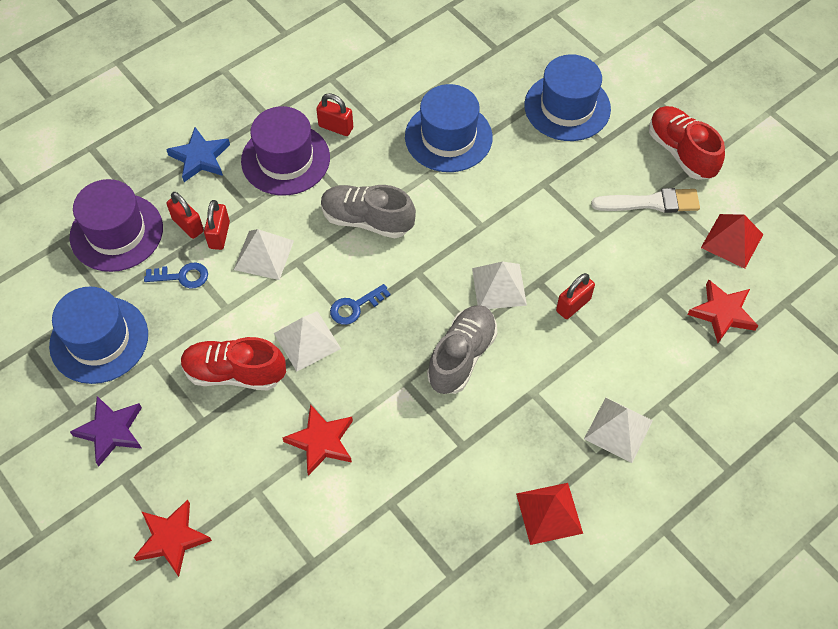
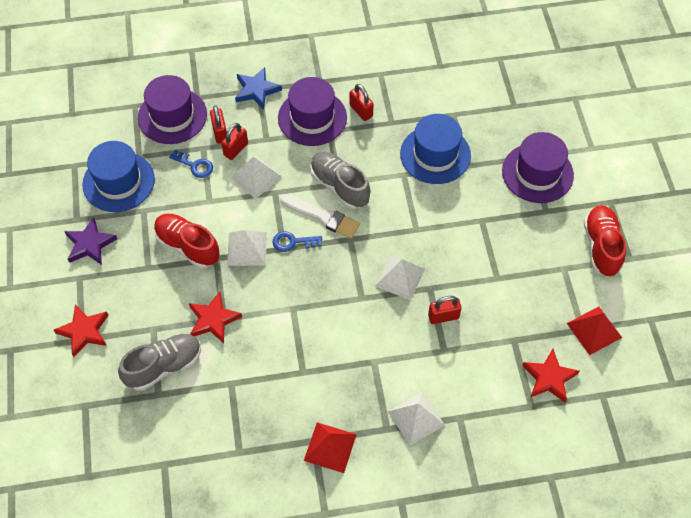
camera: 30 degrees right, 0 degrees up
grey shoe [427,305,497,394] -> grey shoe moved to [118,334,201,391]
blue hat [524,54,611,141] -> purple hat [502,132,574,203]
white brush [591,188,700,213] -> white brush moved to [280,194,360,239]

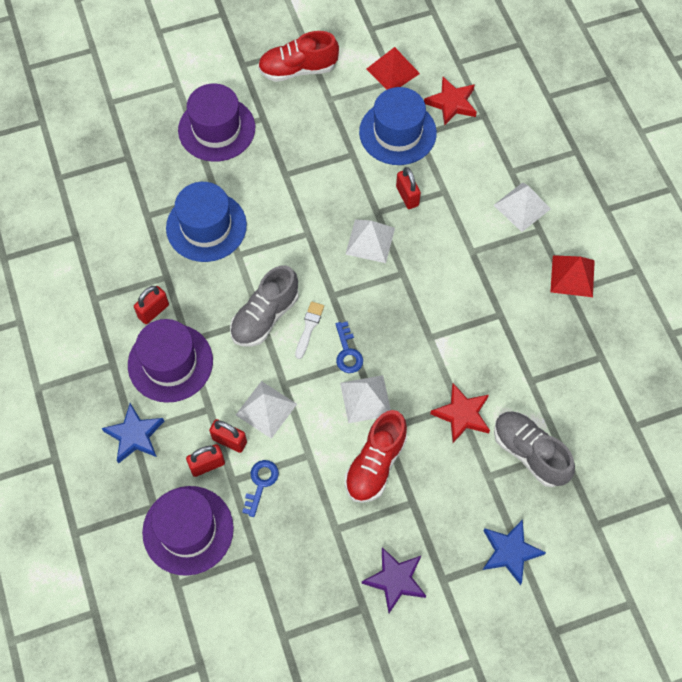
camera: 100 degrees left, 5 degrees up
red star [54,304,109,357] -> blue star [483,519,546,585]
blue hat [82,141,155,212] -> blue hat moved to [359,87,437,165]
white brush [280,194,360,239] -> white brush [295,301,324,359], size x0.64

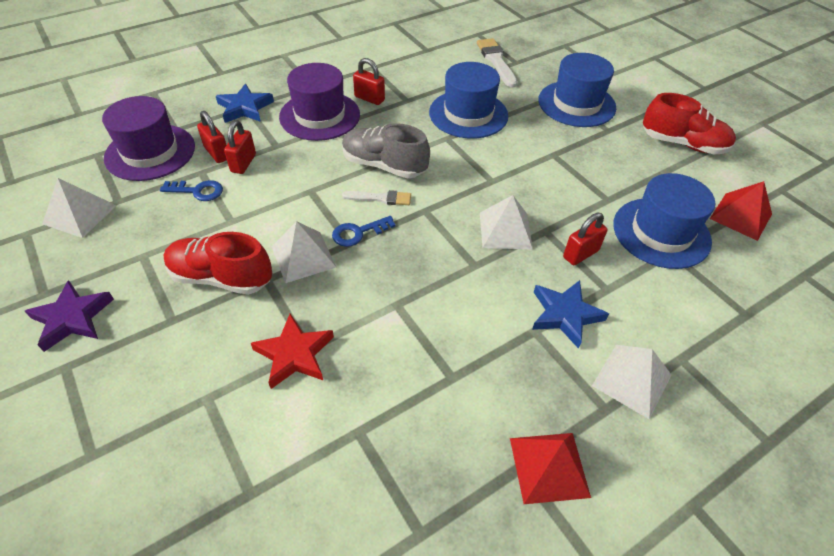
camera: 75 degrees right, 15 degrees down
purple hat [178,83,255,162] -> blue hat [538,53,616,127]
white pyramid [236,381,297,439] -> white pyramid moved to [42,178,117,238]
red shoe [258,31,339,82] -> red shoe turned 135 degrees clockwise [643,93,736,154]
red star [424,77,477,126] -> none
blue star [483,519,546,585] -> blue star moved to [532,280,609,349]
grey shoe [494,411,575,487] -> none
none -> white brush [477,38,517,88]

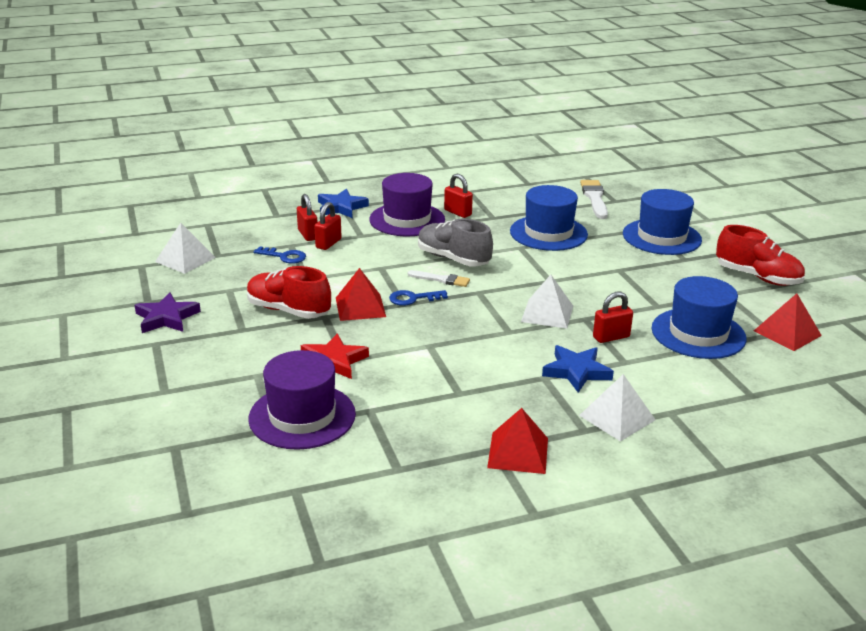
camera: 15 degrees right, 20 degrees down
purple hat [102,96,195,181] -> purple hat moved to [248,350,356,450]
white pyramid [272,221,336,283] -> red pyramid [336,268,386,321]

